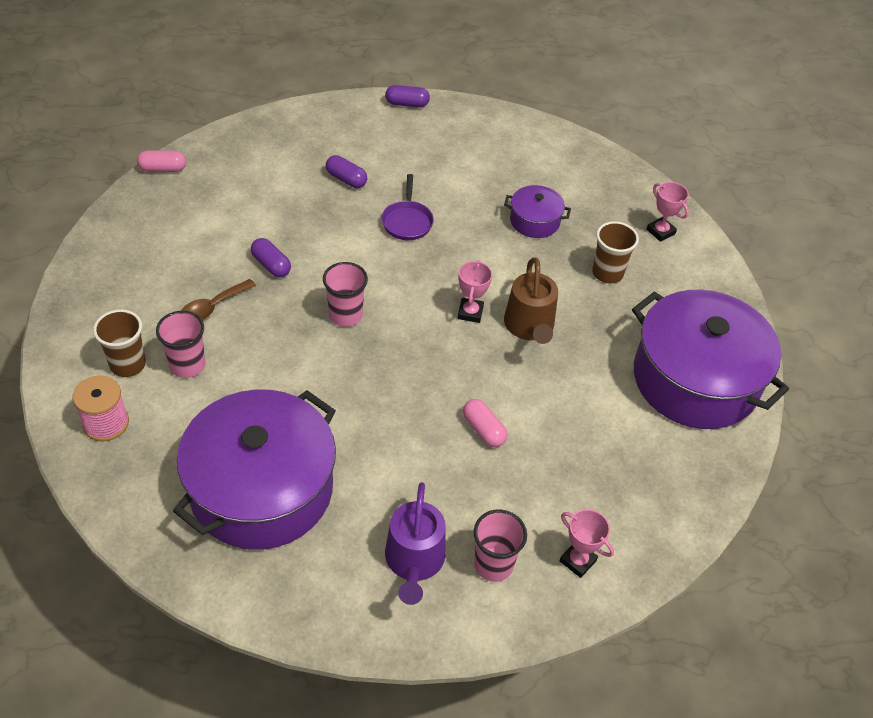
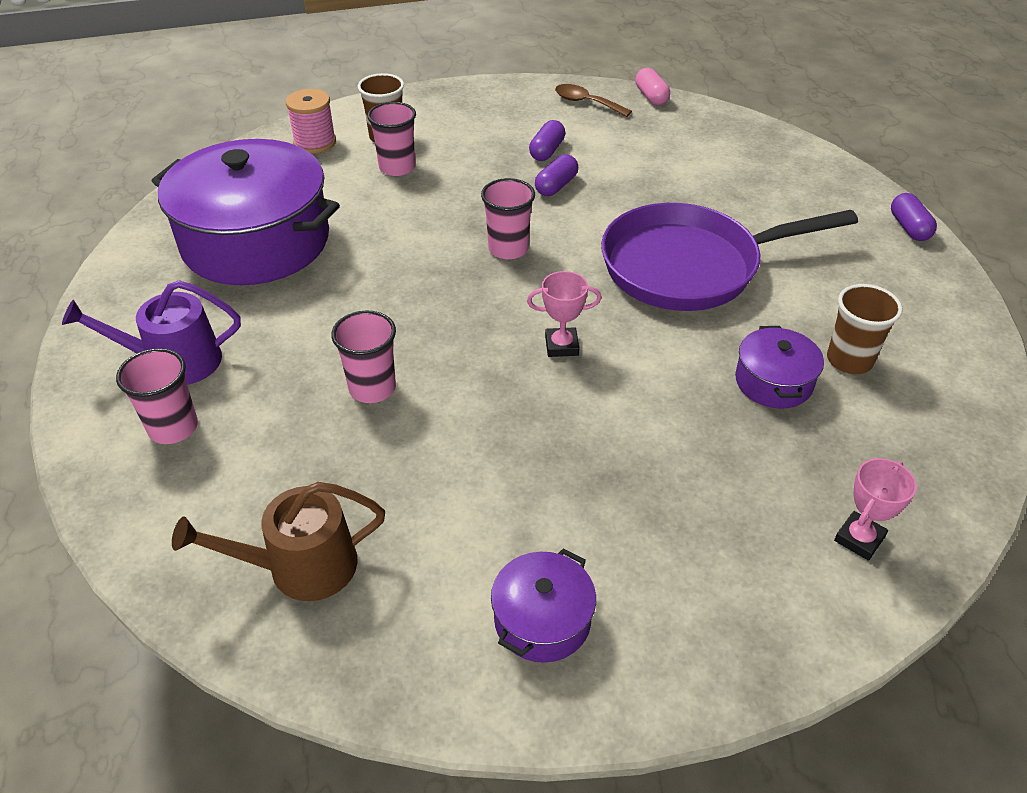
camera: 80 degrees right, 5 degrees down
brown spoon [181,279,256,320] -> brown spoon moved to [555,84,632,117]
purple capsule [326,155,367,188] -> purple capsule moved to [529,120,565,161]
purple pan [382,174,434,240] -> purple pan [601,203,858,311], size x2.25
pink capsule [463,399,507,447] -> pink cup [331,310,396,403]
brown watering can [504,258,558,344] -> brown watering can moved to [172,482,385,601]
pink trophy [560,509,614,578] -> none
brown cup [592,221,639,283] -> brown cup moved to [827,284,903,374]
purple pot [632,290,789,429] -> purple pot [491,548,596,663], size x0.45

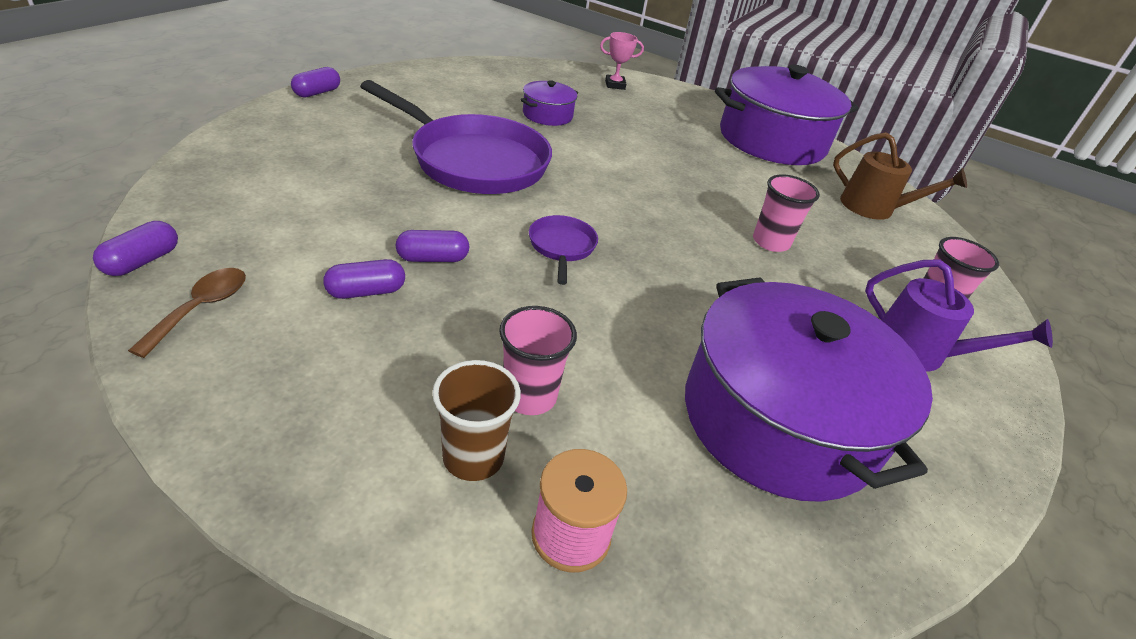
camera: 140 degrees left, 5 degrees down
pink cup [481,178,535,259] -> purple pan [529,215,598,285]
purple pot [491,548,596,663] -> purple pot [715,65,858,165], size x2.23
pink trophy [527,271,601,357] -> none
brown spoon [555,84,632,117] -> brown spoon turned 150 degrees counterclockwise [128,268,246,358]
pink capsule [635,68,670,105] -> purple capsule [93,221,178,276]
brown cup [827,284,903,374] -> none

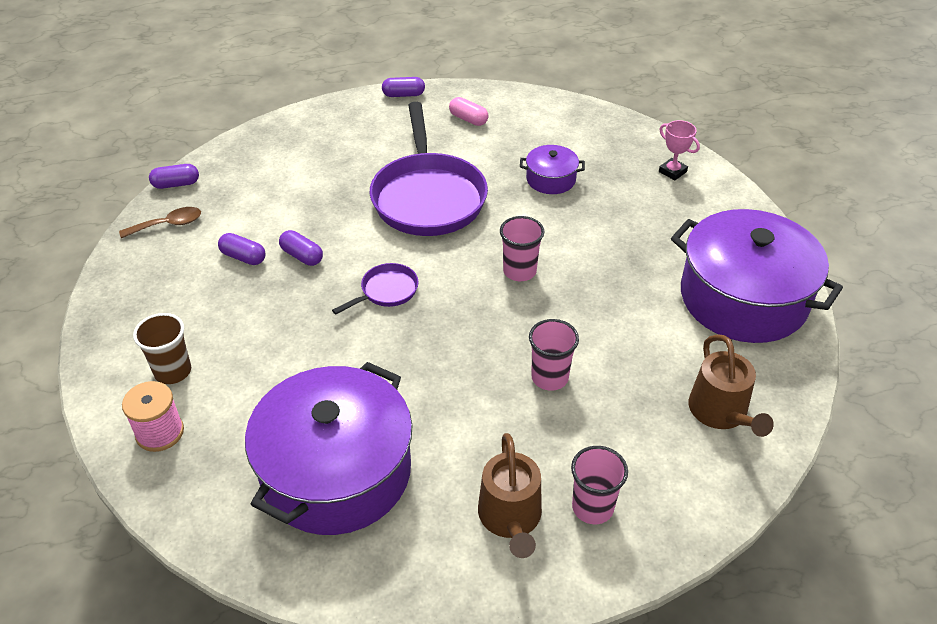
camera: 55 degrees right, 5 degrees up
pink cup [499,306,577,415] -> pink cup moved to [500,216,544,281]
purple watering can [865,259,1053,371] -> brown watering can [478,433,542,558]
none -> pink capsule [449,97,488,126]

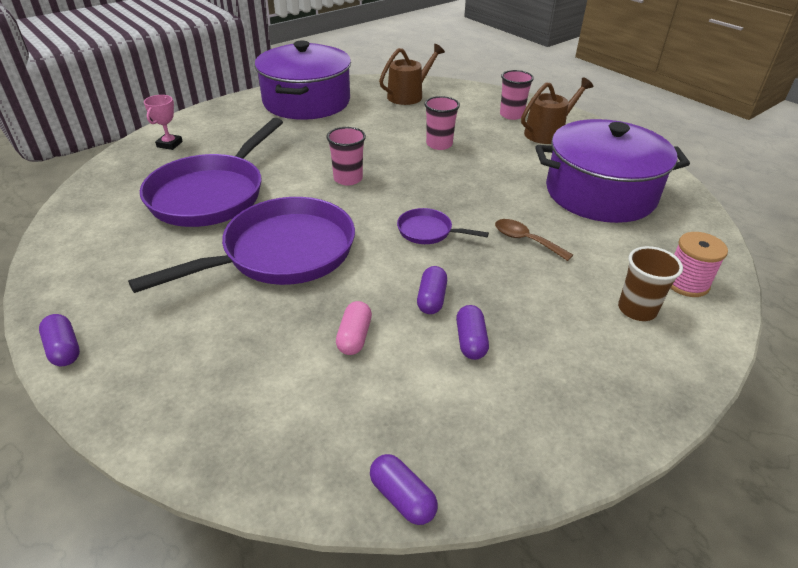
camera: 120 degrees left, 5 degrees down
brown spoon [119,207,201,238] -> brown spoon moved to [495,219,573,261]
pink capsule [449,97,488,126] -> pink capsule moved to [336,301,372,355]
purple pot [520,145,585,194] -> purple pan [140,118,283,227]

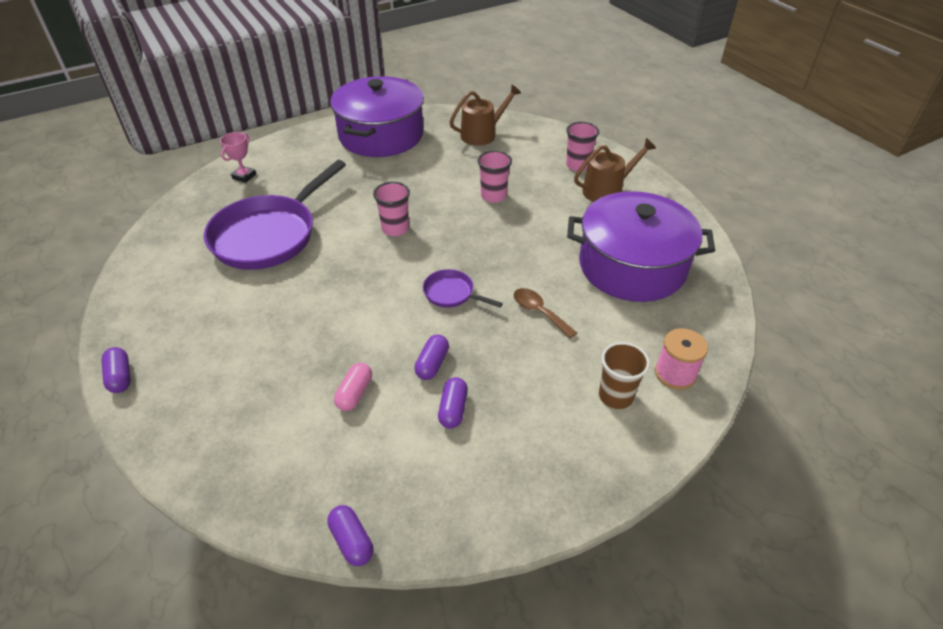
camera: 10 degrees right, 5 degrees up
purple pan [128,197,355,293] -> none

